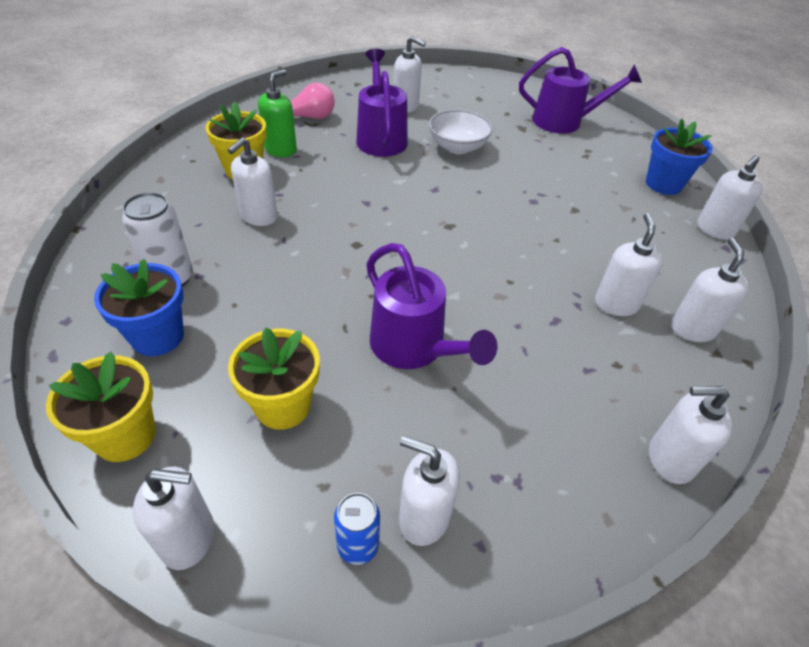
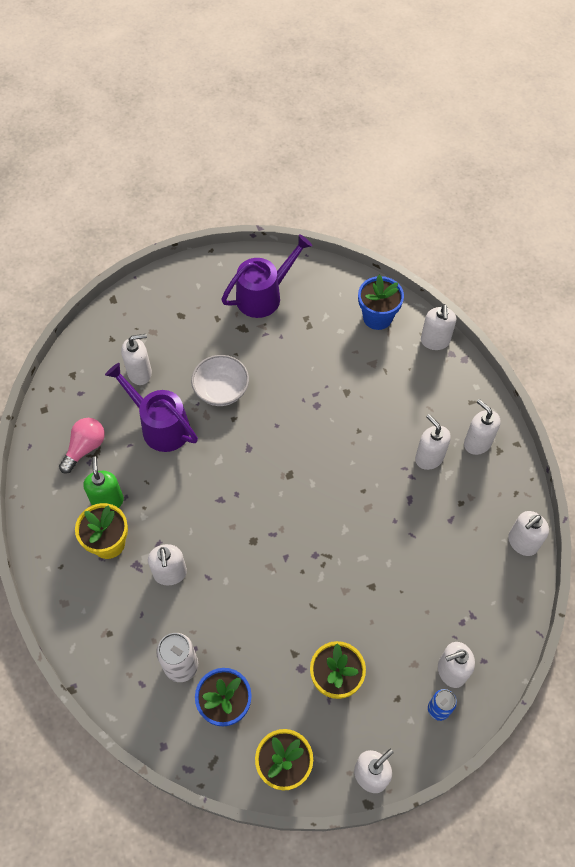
camera: 40 degrees left, 15 degrees up
purple watering can [366,243,497,369] -> none

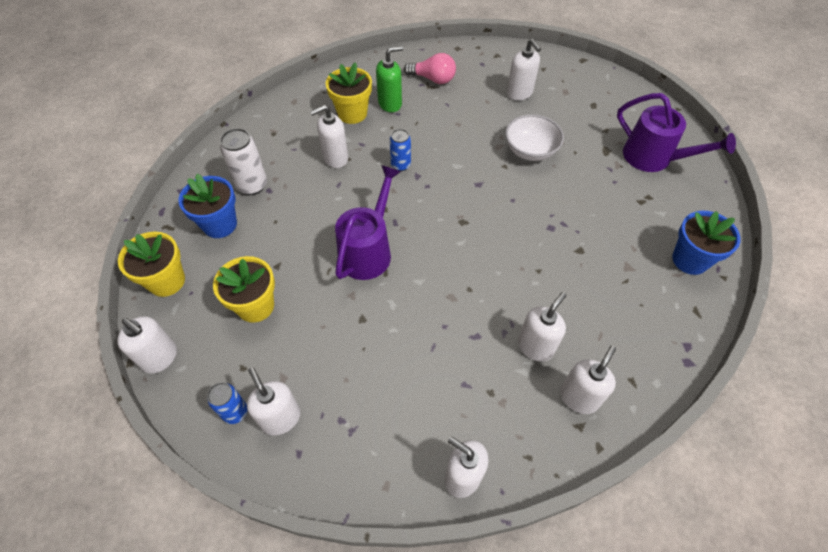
camera: 75 degrees right, 5 degrees down
purple watering can [105,363,198,452] -> purple watering can moved to [335,165,401,280]
white soap dispenser [421,304,456,350] -> none
none -> blue can [390,129,411,171]

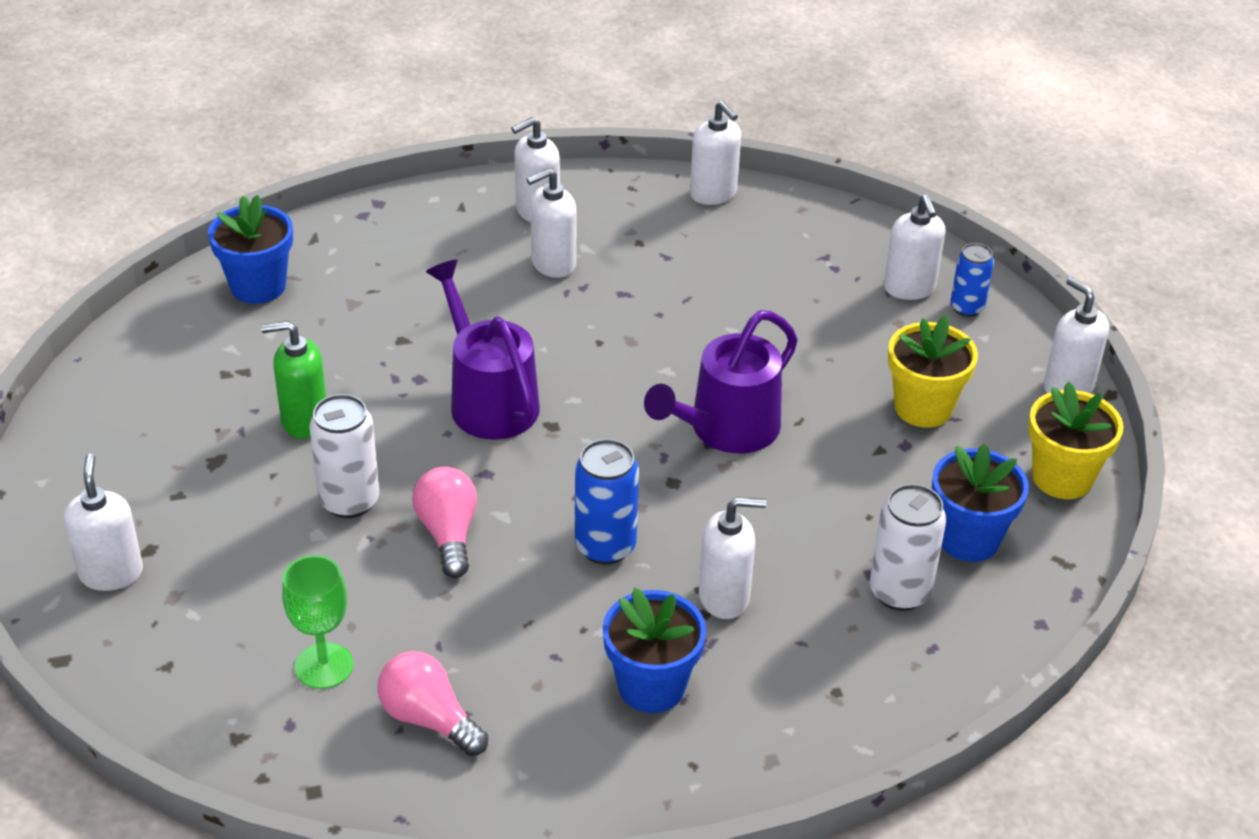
camera: 160 degrees left, 15 degrees down
yellow flower pot [326,62,372,124] -> blue flower pot [602,588,706,713]
green soap dispenser [376,46,403,112] -> green soap dispenser moved to [261,321,326,439]
blue can [390,129,411,171] -> blue can [575,439,639,565], size x1.53
white bowl [505,114,564,161] -> white can [309,394,379,518]
white soap dispenser [507,39,541,101] -> white soap dispenser moved to [64,454,143,591]
purple watering can [617,93,736,172] -> purple watering can moved to [426,260,540,440]
none -> green goblet [282,555,353,689]
none -> pink light bulb [412,467,477,578]

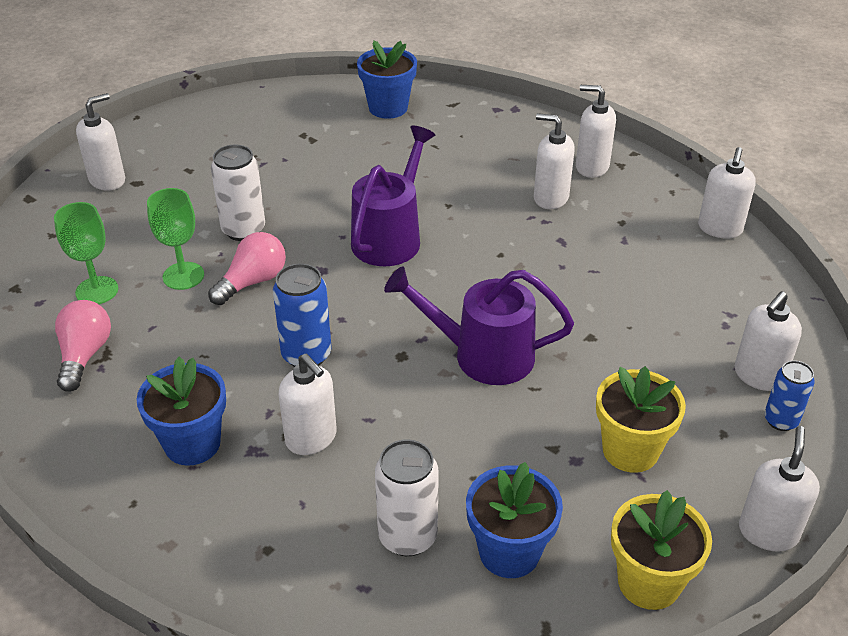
camera: 55 degrees right, 0 degrees up
green soap dispenser [261,321,326,439] -> none
none -> green goblet [147,188,204,290]

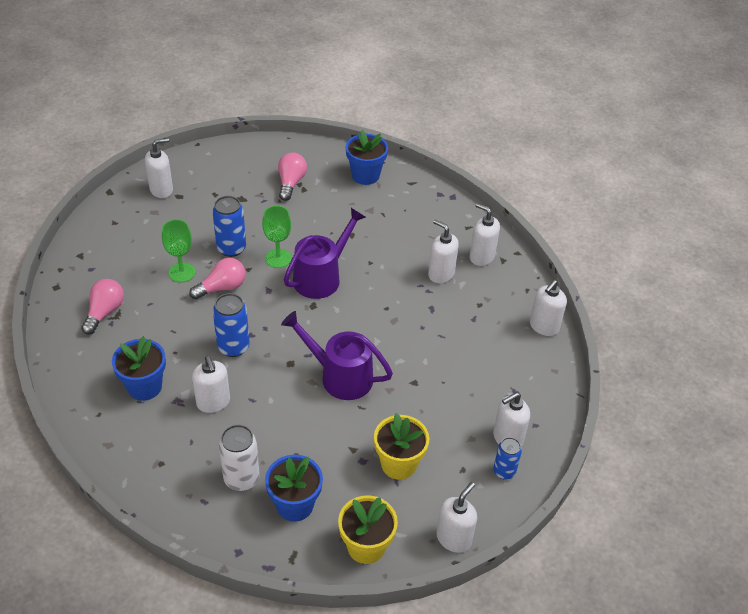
camera: 15 degrees right, 5 degrees up
green goblet [54,202,118,304] -> green goblet moved to [262,206,292,268]
white can [211,145,265,241] -> blue can [212,196,246,257]
none -> pink light bulb [278,152,307,201]

